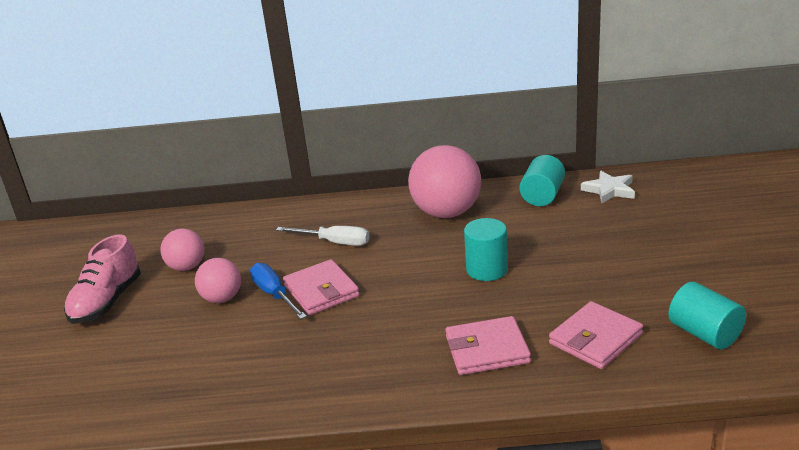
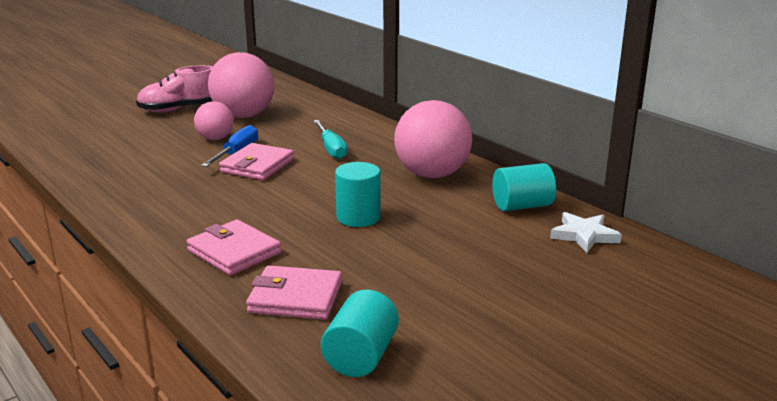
camera: 50 degrees right, 5 degrees down
pink ball [160,229,204,271] -> pink ball [208,52,274,118], size x1.79
white screwdriver [276,226,369,246] -> turquoise screwdriver [313,120,347,159]

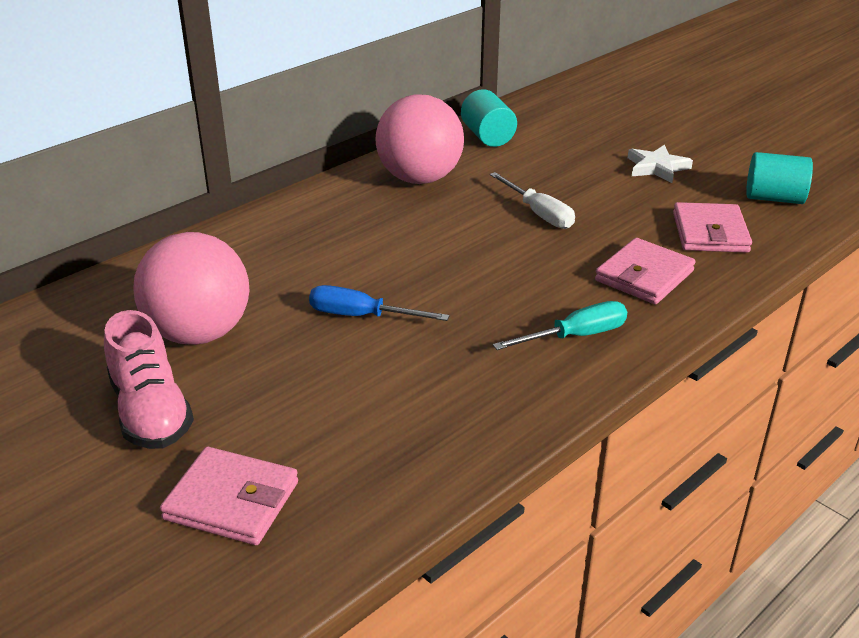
camera: 95 degrees left, 10 degrees up
pink ball [194,101,234,140] -> none
pink wallet [219,143,294,180] -> pink wallet moved to [160,447,298,545]
turquoise screwdriver [313,120,347,159] -> turquoise screwdriver moved to [493,301,627,350]
turquoise cylinder [335,162,381,227] -> white screwdriver [490,172,575,229]
white star [550,212,622,253] -> white star moved to [628,145,693,183]

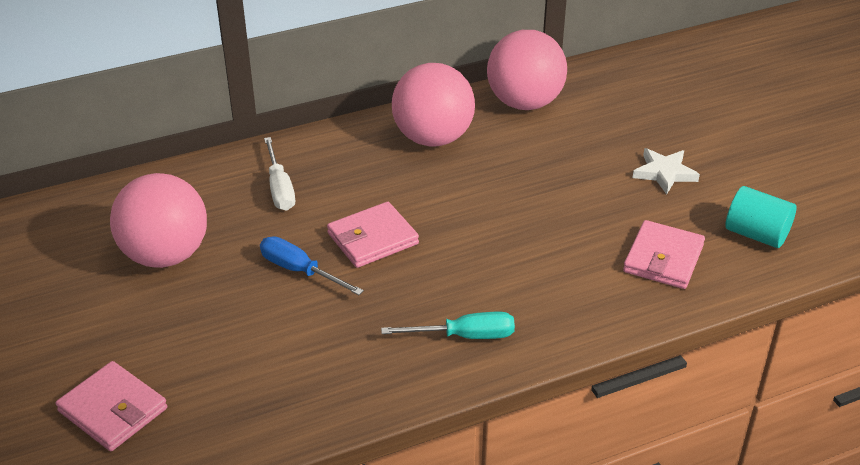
camera: 20 degrees right, 5 degrees up
pink shoe [104,310,194,449] -> none
turquoise cylinder [461,89,517,147] -> pink ball [487,30,567,110]
white screwdriver [490,172,575,229] -> white screwdriver moved to [264,137,295,211]
pink wallet [595,238,696,304] -> pink wallet moved to [327,202,419,268]

